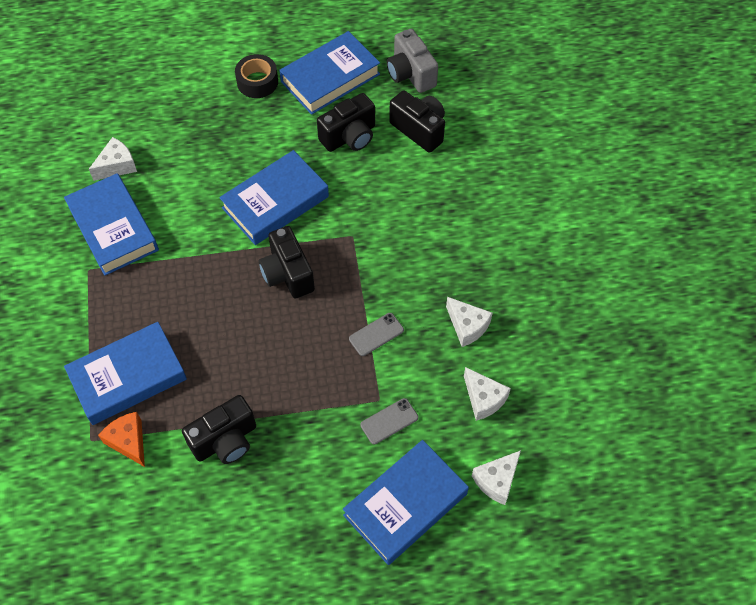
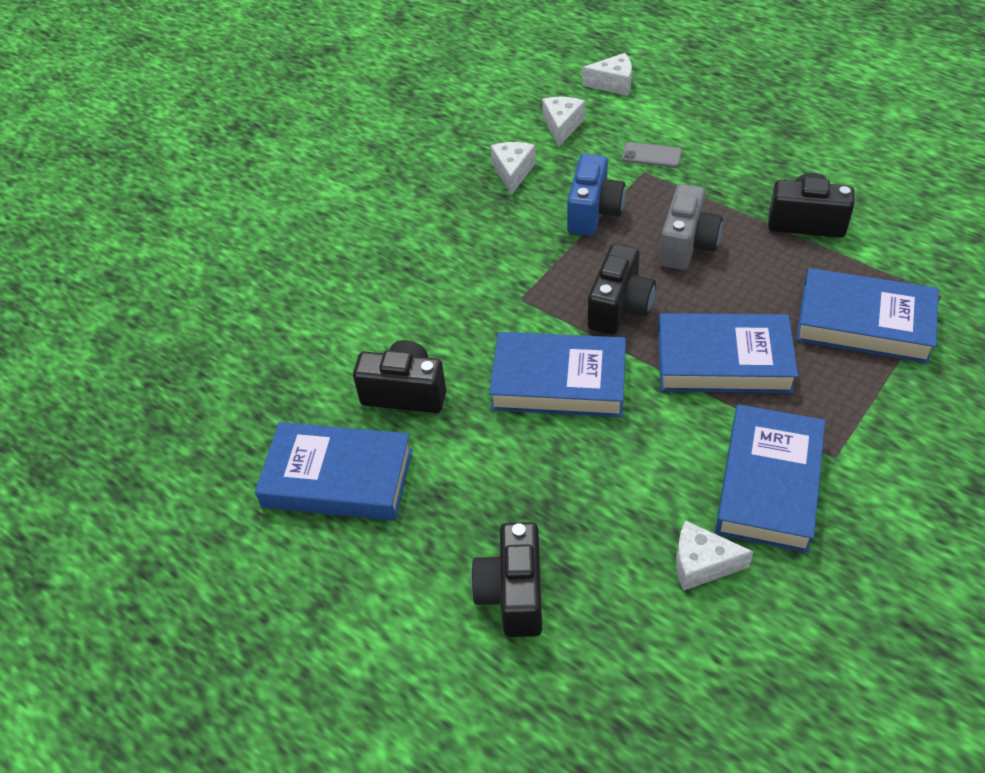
camera: 130 degrees left, 10 degrees down
orange cheese [98,412,145,467] -> none
black tape [235,54,278,98] -> none
blue book [343,440,469,565] -> blue book moved to [658,313,798,393]
grey phone [349,313,404,356] -> blue camera [567,154,625,236]
grey camera [387,29,438,93] -> grey camera moved to [659,184,723,270]
black camera [389,91,445,153] -> black camera moved to [471,522,542,637]

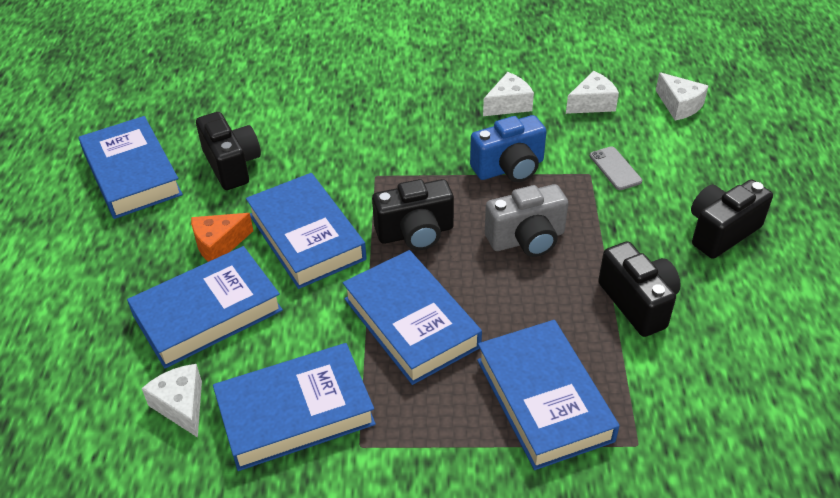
camera: 50 degrees right, 5 degrees down
black camera [471,522,542,637] -> black camera moved to [691,180,773,259]
none -> blue book [127,246,283,369]
none -> orange cheese [191,213,253,262]

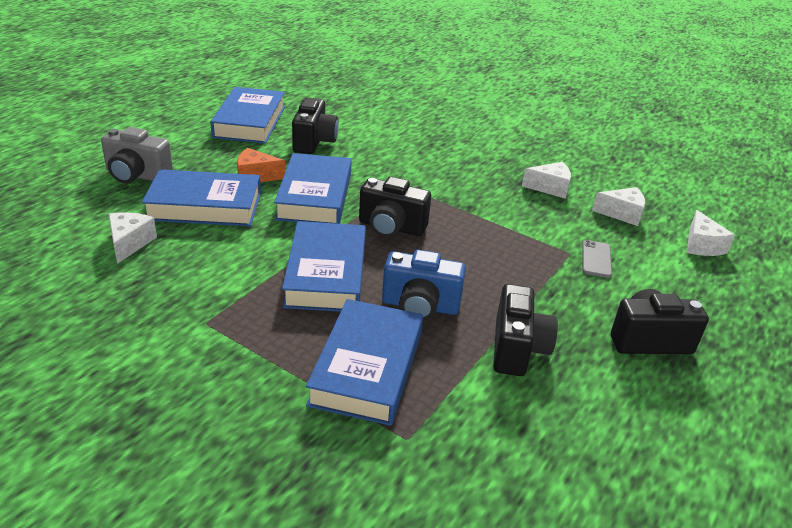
camera: 30 degrees right, 10 degrees down
blue book [213,343,376,471] -> none
blue camera [470,115,547,182] -> blue camera moved to [382,250,466,321]
grey camera [485,184,568,257] -> grey camera moved to [101,127,173,183]

